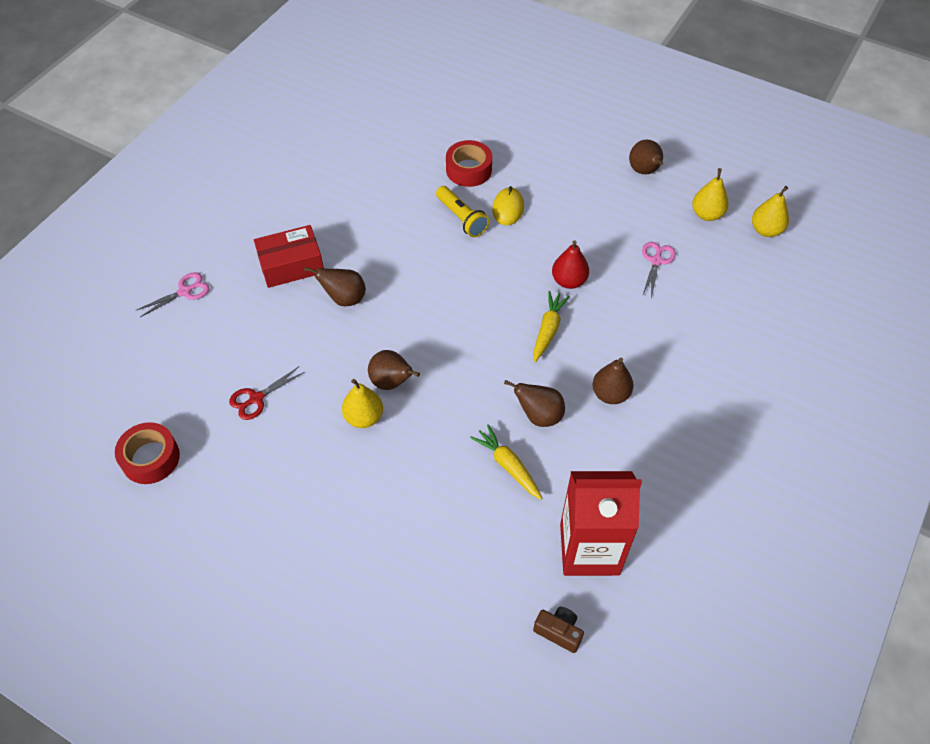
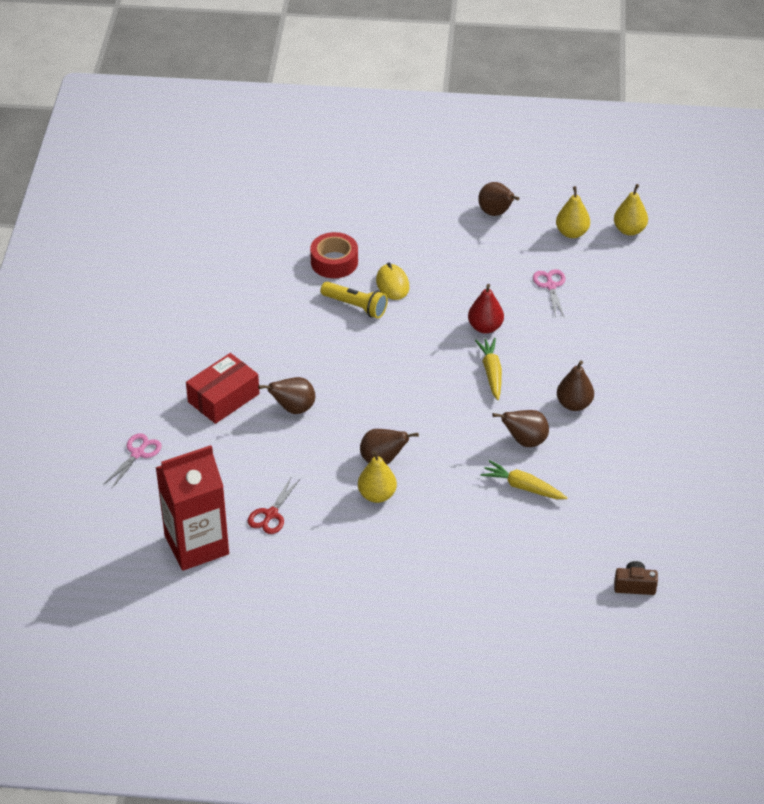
camera: 25 degrees left, 10 degrees down
red tape [115,422,180,484] -> none
red carton [560,471,642,576] -> red carton moved to [156,445,229,571]

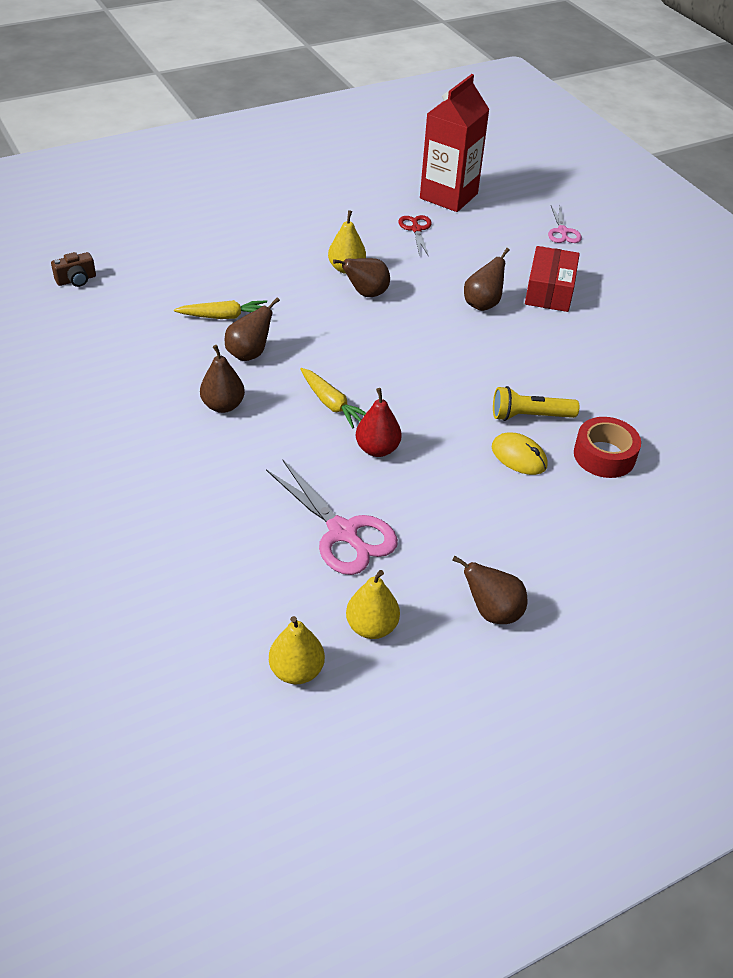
camera: 145 degrees right, 0 degrees up
pink scissors [533,269,566,318] -> pink scissors [266,459,398,575], size x1.73

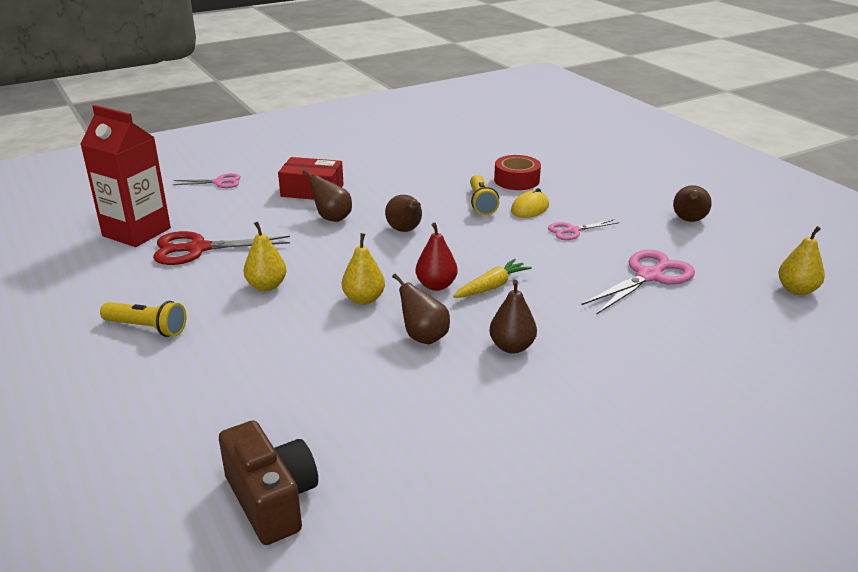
camera: 90 degrees left, 15 degrees down
brown camera [51,252,96,287] -> brown camera [219,420,318,545], size x1.85
yellow carrot [174,300,267,319] -> none
brown pear [333,258,390,297] -> brown pear moved to [385,195,422,232]
yellow pear [346,570,400,639] -> yellow pear moved to [342,233,385,305]
red pear [356,388,402,457] -> red pear moved to [416,223,458,291]
red scissors [399,215,432,257] -> red scissors [153,231,290,265], size x1.73
none -> yellow flashlight [100,301,187,337]
none -> pink scissors [548,219,619,240]

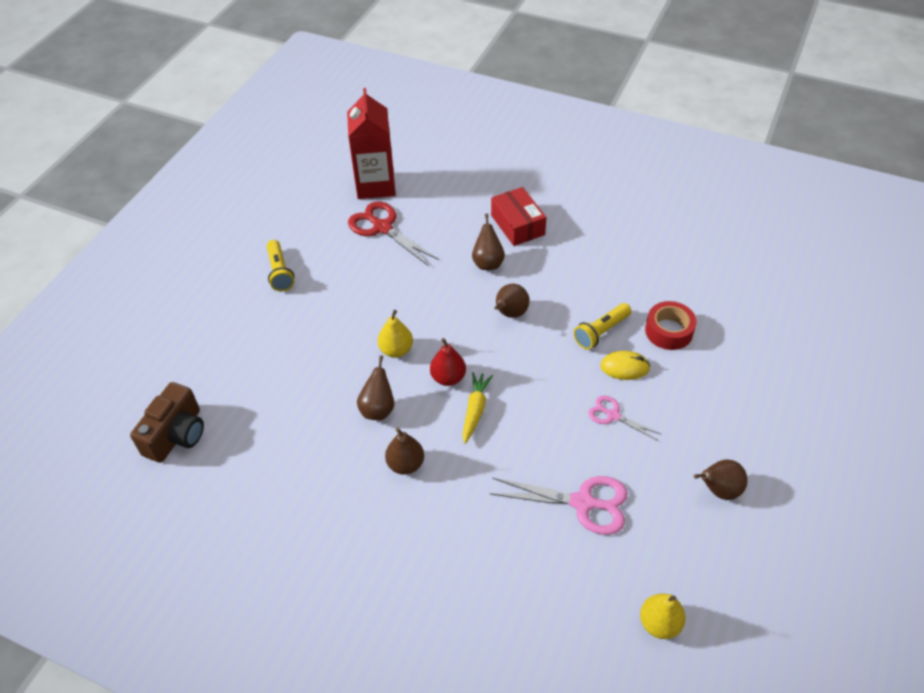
camera: 55 degrees right, 20 degrees up
pink scissors [173,173,240,188] -> none
yellow pear [243,222,287,291] -> none
yellow carrot [453,259,532,298] -> yellow carrot turned 90 degrees counterclockwise [463,372,493,444]

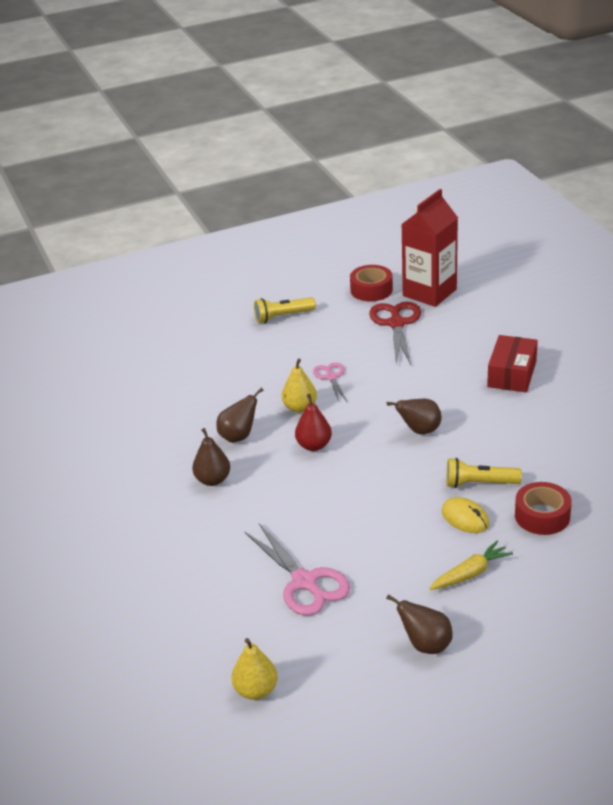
camera: 45 degrees right, 15 degrees down
brown camera [130,382,204,463] -> none
yellow flashlight [267,240,295,291] -> yellow flashlight turned 45 degrees clockwise [254,297,316,323]
yellow carrot [463,372,493,444] -> yellow carrot moved to [429,541,513,590]
brown pear [472,214,505,270] -> none
pink scissors [588,396,662,441] -> pink scissors moved to [313,363,347,402]
none -> red tape [350,265,393,301]

